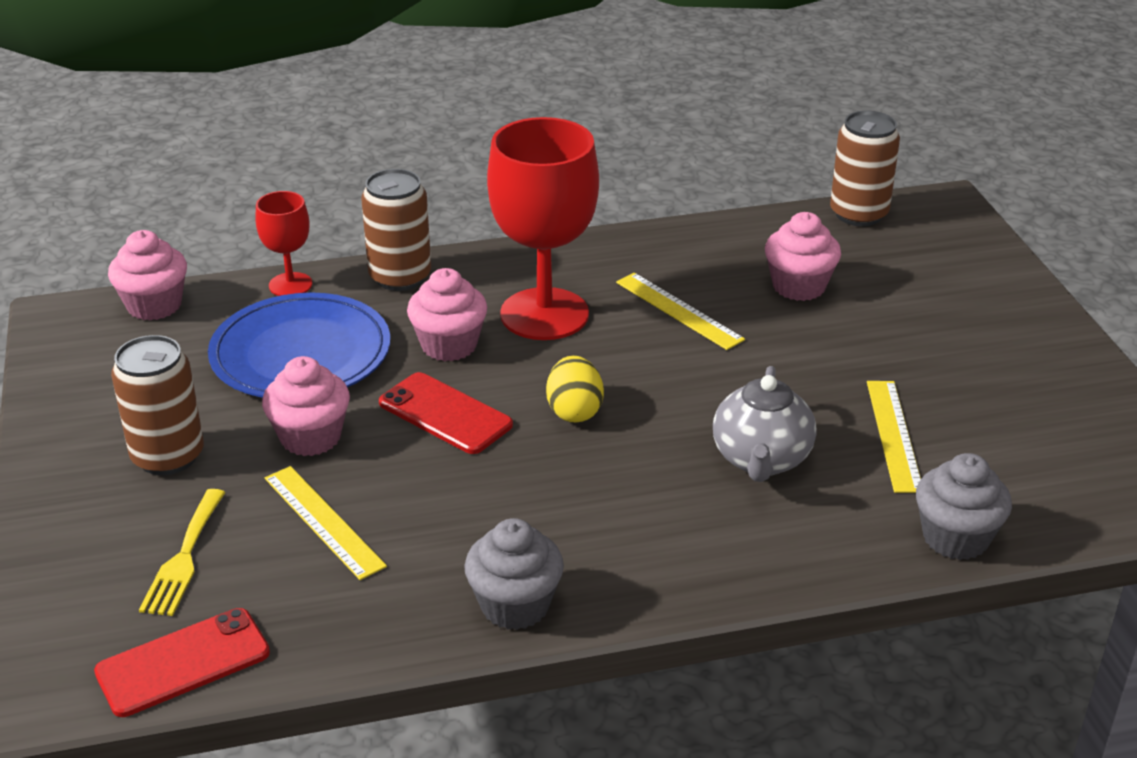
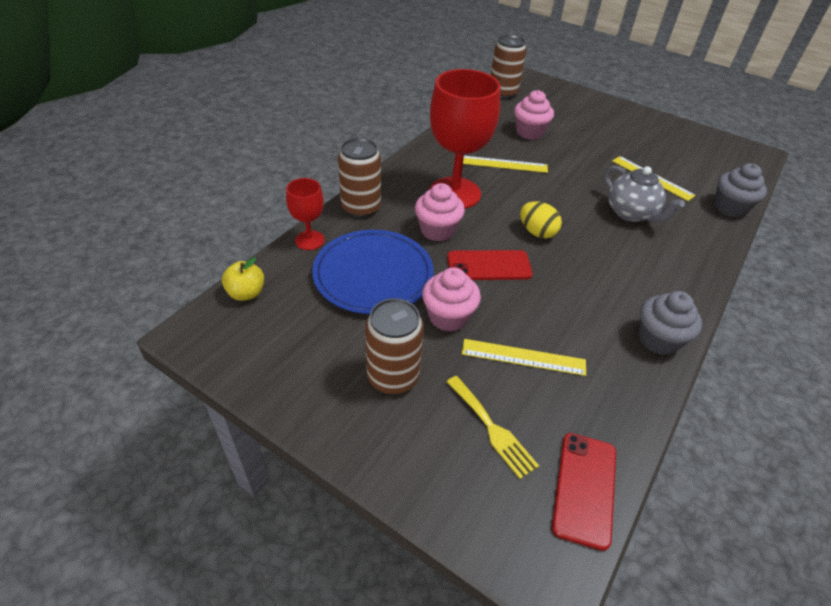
camera: 45 degrees left, 10 degrees up
pink cupcake [108,230,187,320] -> yellow apple [222,257,264,301]

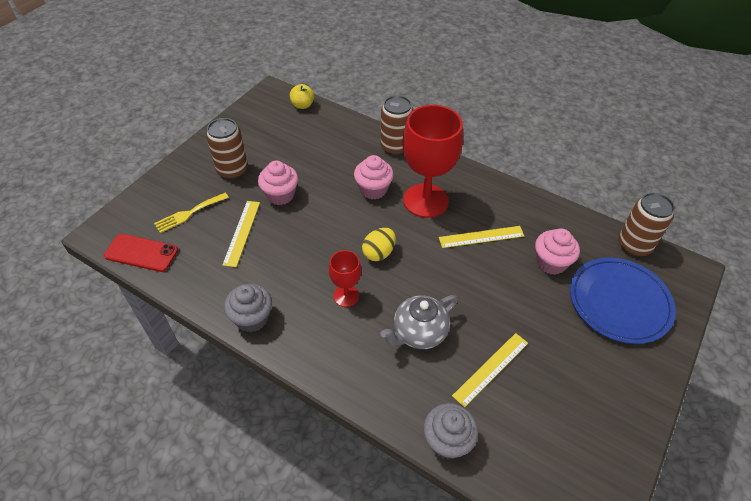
camera: 90 degrees right, 5 degrees up
red goblet [286,178,324,250] -> red goblet moved to [329,250,361,307]
blue plate [312,230,434,314] -> blue plate moved to [570,258,676,344]
red phone [447,250,533,280] -> none
yellow ruler [463,156,548,173] -> yellow ruler turned 75 degrees clockwise [439,226,524,248]

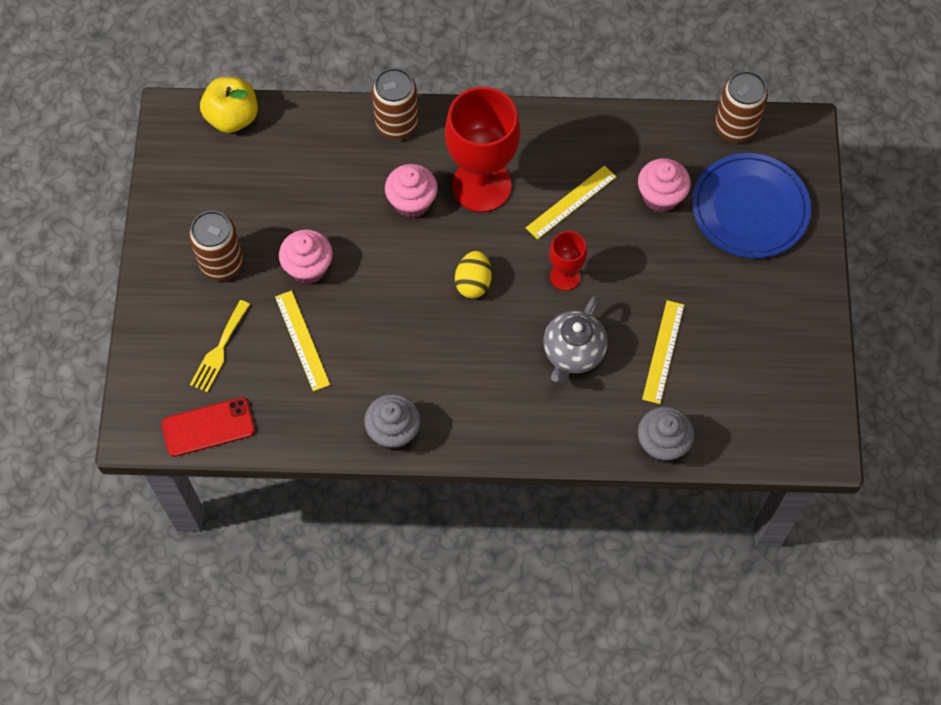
camera: 30 degrees left, 15 degrees up
yellow apple [290,84,314,109] -> yellow apple [200,77,258,133], size x1.54
red goblet [329,250,361,307] -> red goblet moved to [549,231,587,291]

